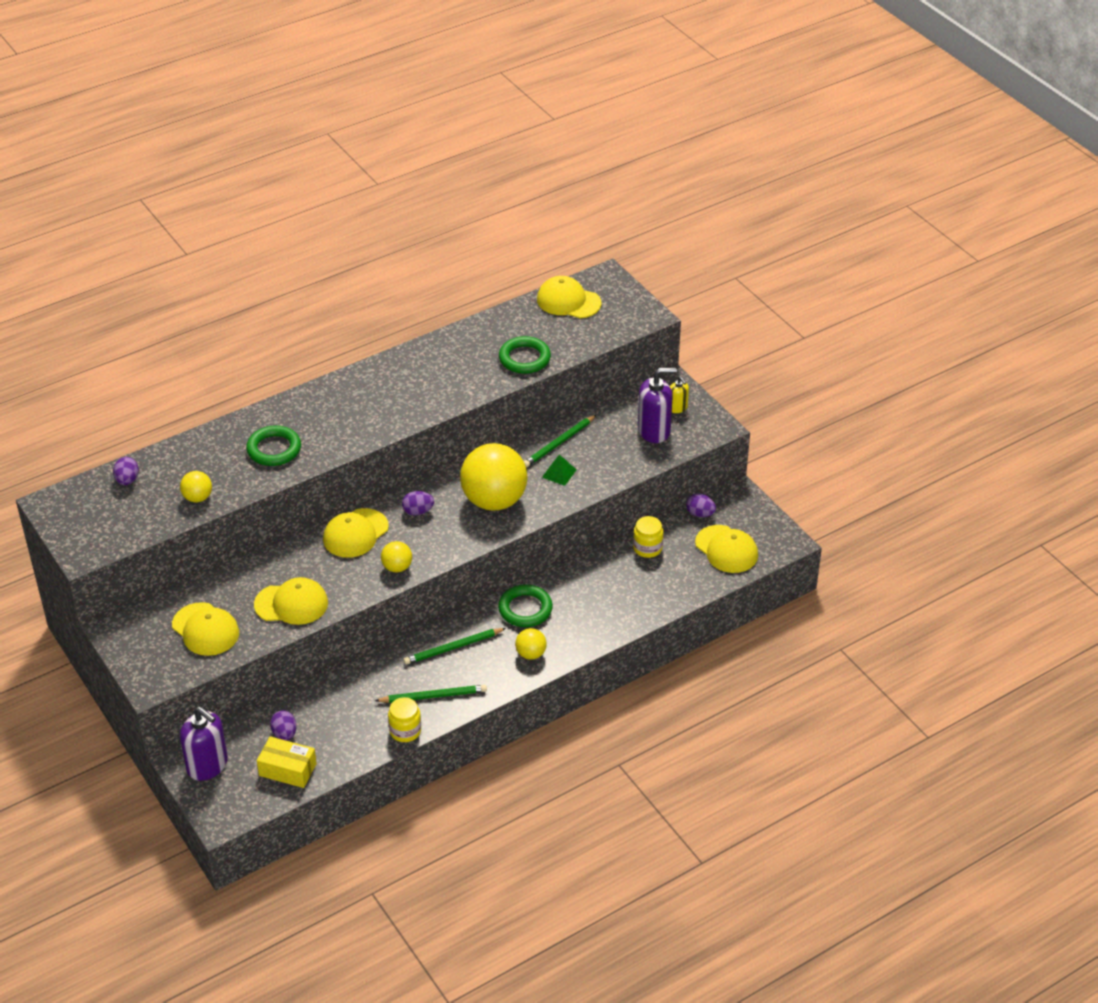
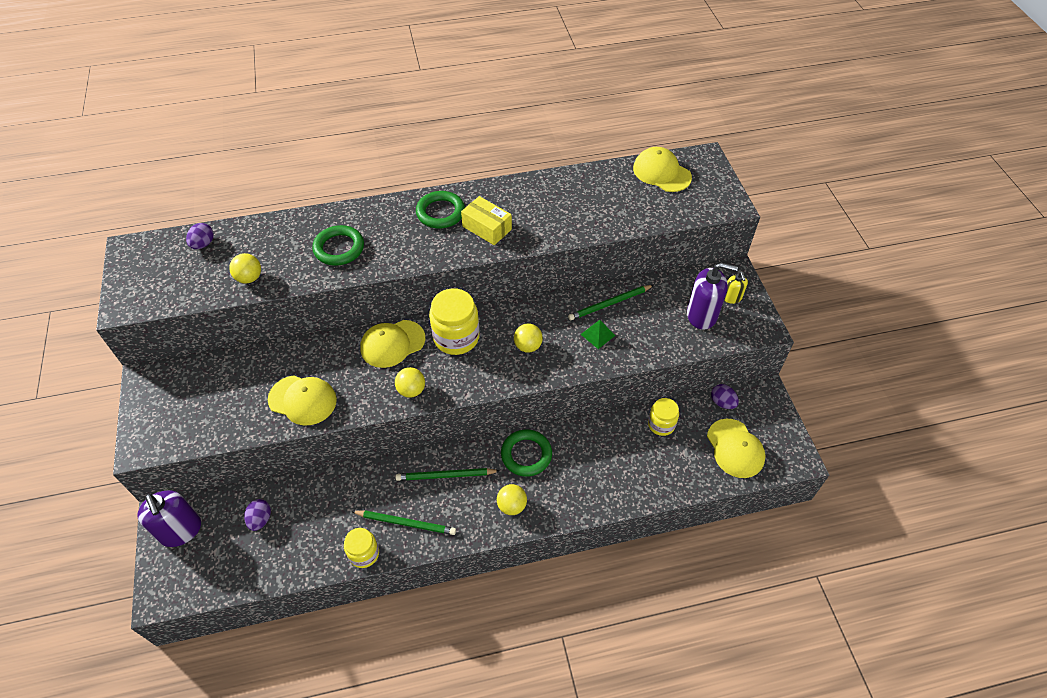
camera: 20 degrees right, 10 degrees up
yellow cap [172,602,239,656] -> none
yellow box [257,736,317,788] -> yellow box moved to [461,196,512,245]
purple egg [402,491,434,515] -> yellow jar [429,288,480,355]
yellow ball [460,443,528,511] -> yellow ball [514,324,543,353], size x0.45
green ring [499,336,551,374] -> green ring moved to [416,191,465,228]

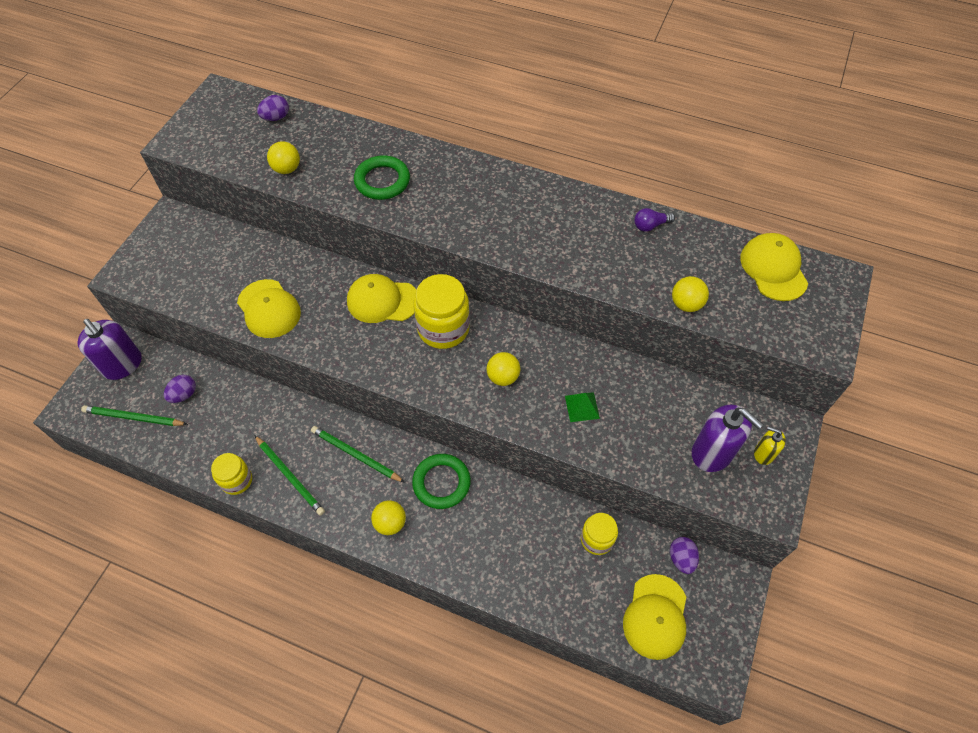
camera: 35 degrees right, 5 degrees up
purple soap dispenser [137,490,201,547] -> purple soap dispenser turned 45 degrees counterclockwise [77,319,142,380]
yellow ball [395,367,425,398] -> yellow ball moved to [672,276,709,312]
green ring [416,191,465,228] -> none
yellow box [461,196,512,245] -> none
green pencil [568,285,654,320] -> green pencil moved to [81,405,188,426]
yellow soap dispenser [724,272,748,304] -> yellow soap dispenser turned 90 degrees clockwise [754,426,786,465]
none -> purple light bulb [634,208,675,232]

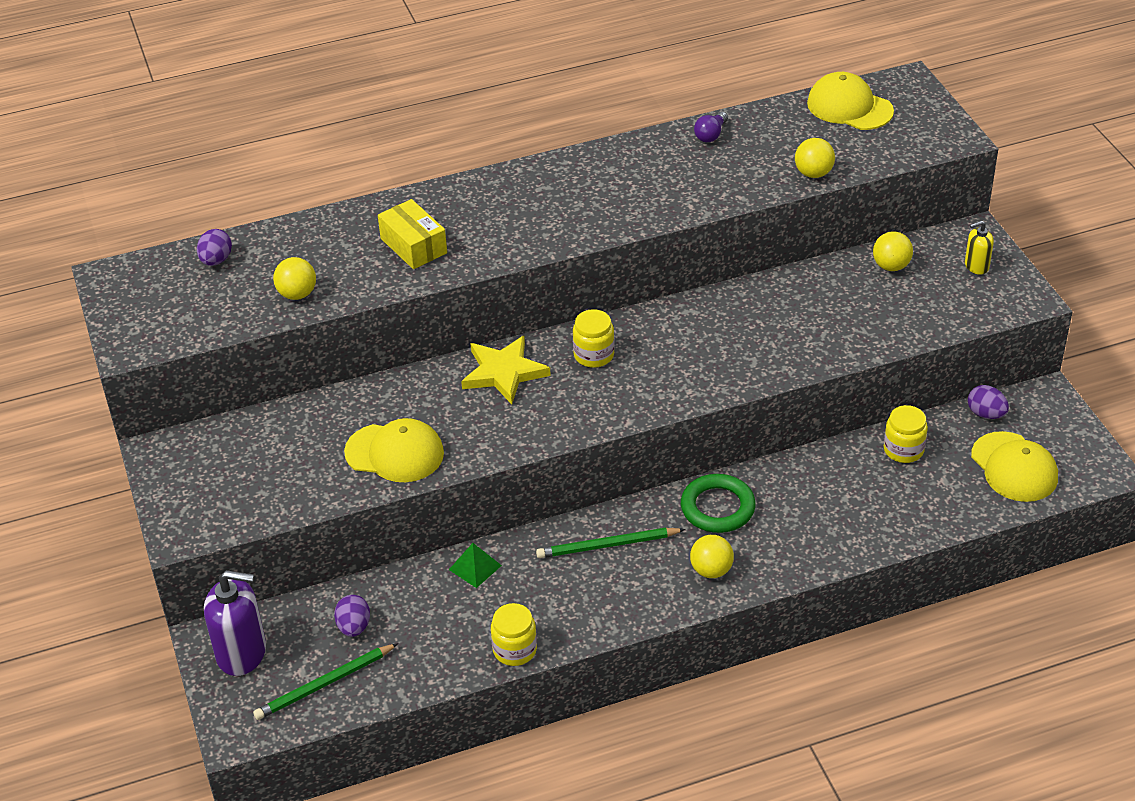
camera: 40 degrees left, 15 degrees down
green pencil [254,435,325,516] -> none
yellow cap [347,274,416,323] -> yellow star [461,336,551,405]
green ring [354,155,410,200] -> yellow box [378,199,447,269]
yellow jar [413,274,470,349] -> yellow jar [573,309,615,368], size x0.60
yellow ball [487,352,520,386] -> yellow ball moved to [873,231,913,271]
green pyramid [565,392,600,422] -> green pyramid moved to [449,543,502,588]
purple soap dispenser [692,405,763,472] -> none

